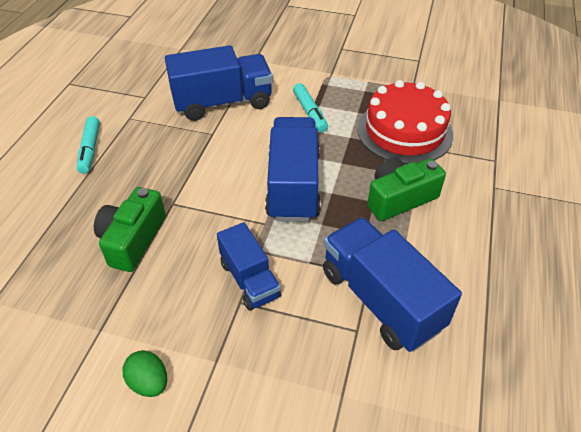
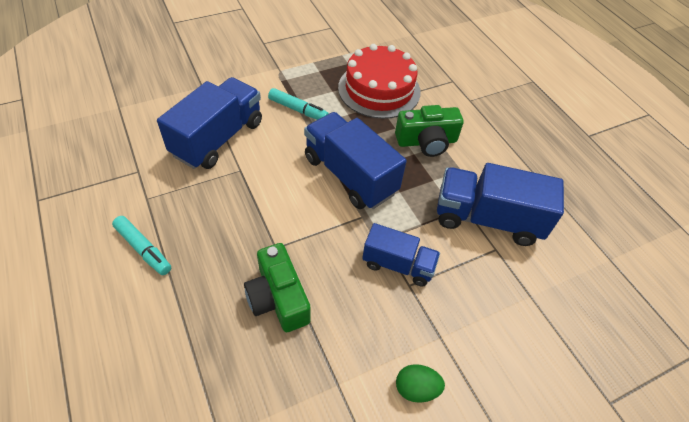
camera: 45 degrees left, 5 degrees up
green camera [367,158,446,221] -> green camera turned 120 degrees counterclockwise [395,105,464,157]

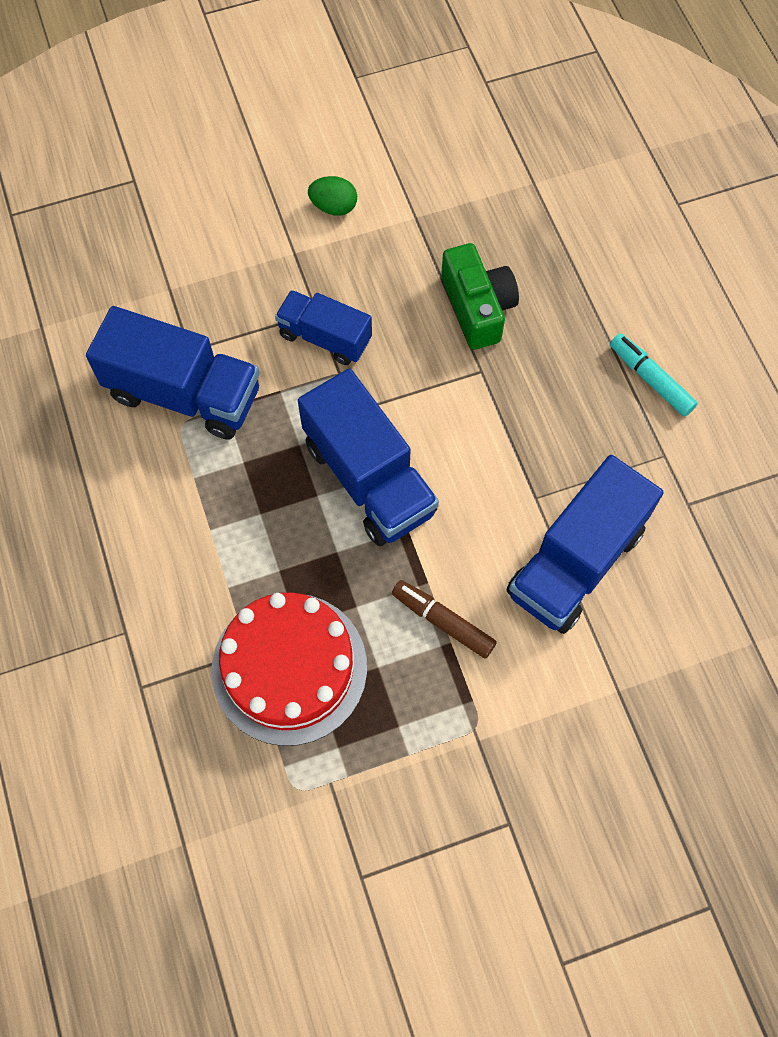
camera: 170 degrees left, 15 degrees up
turquoise marker [268,88,329,120] -> brown marker [392,580,497,659]
green camera [395,105,464,157] -> none

